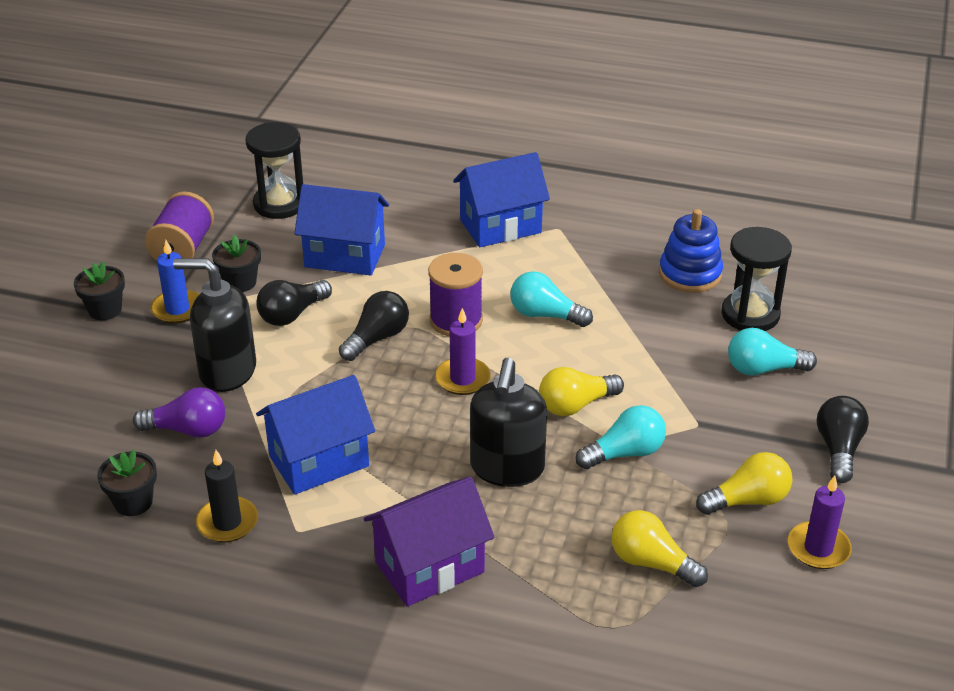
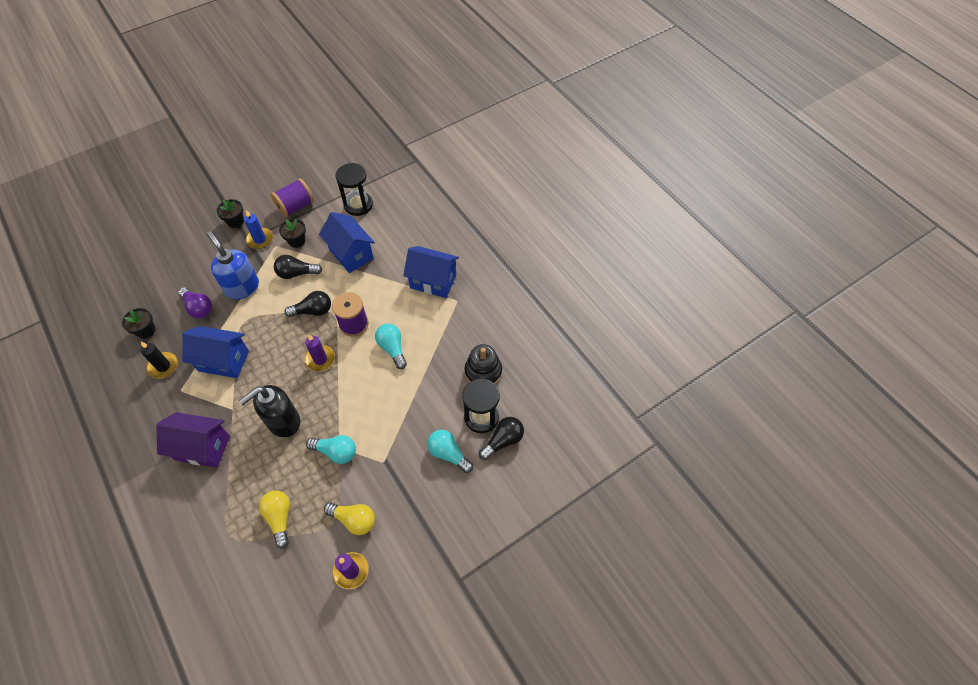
camera: 40 degrees right, 20 degrees up
black soap dispenser [173,258,256,392] -> blue soap dispenser [207,231,259,300]
yellow light bulb [539,367,624,416] -> none
blue stacking toy [659,209,723,293] -> black stacking toy [464,344,502,384]
black light bulb [817,396,869,483] -> black light bulb moved to [479,417,524,460]

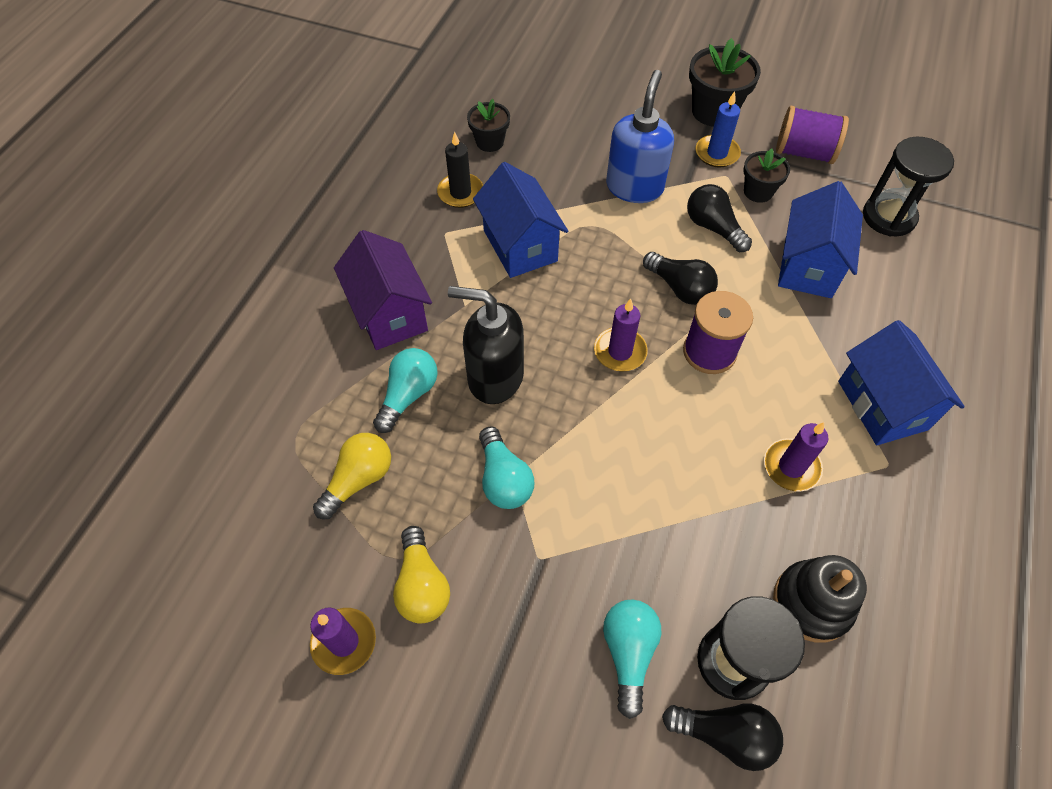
camera: 55 degrees right, 0 degrees up
purple light bulb [178,287,212,318] -> none
black flower pot [216,199,244,228] -> black flower pot [689,38,761,127], size x1.63
turquoise light bulb [375,323,407,369] -> turquoise light bulb moved to [373,348,438,433]
none -> purple candle [764,422,829,491]

